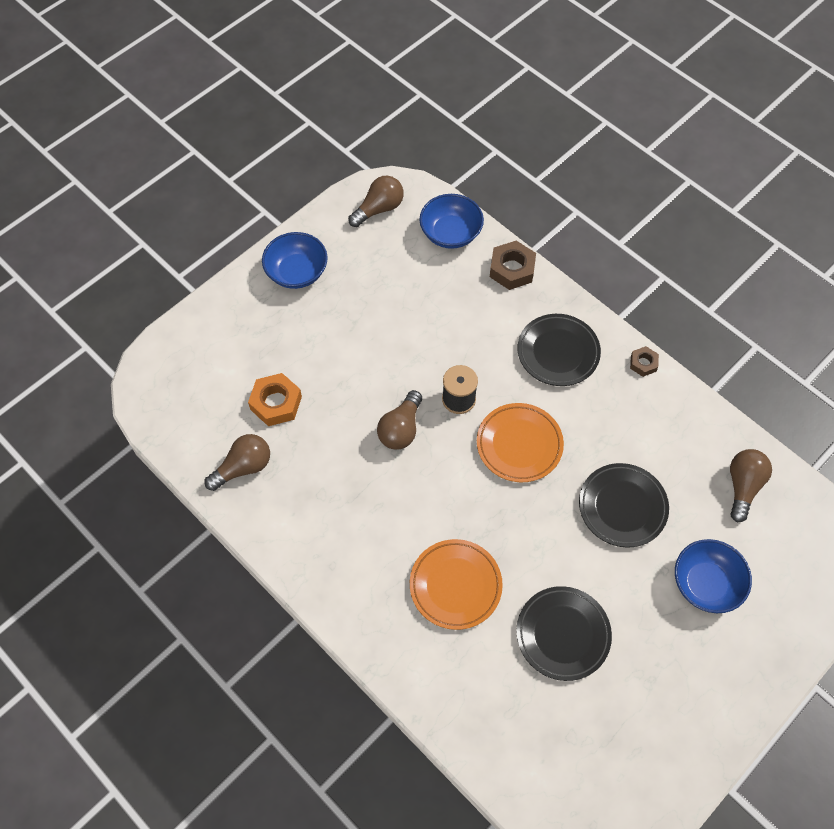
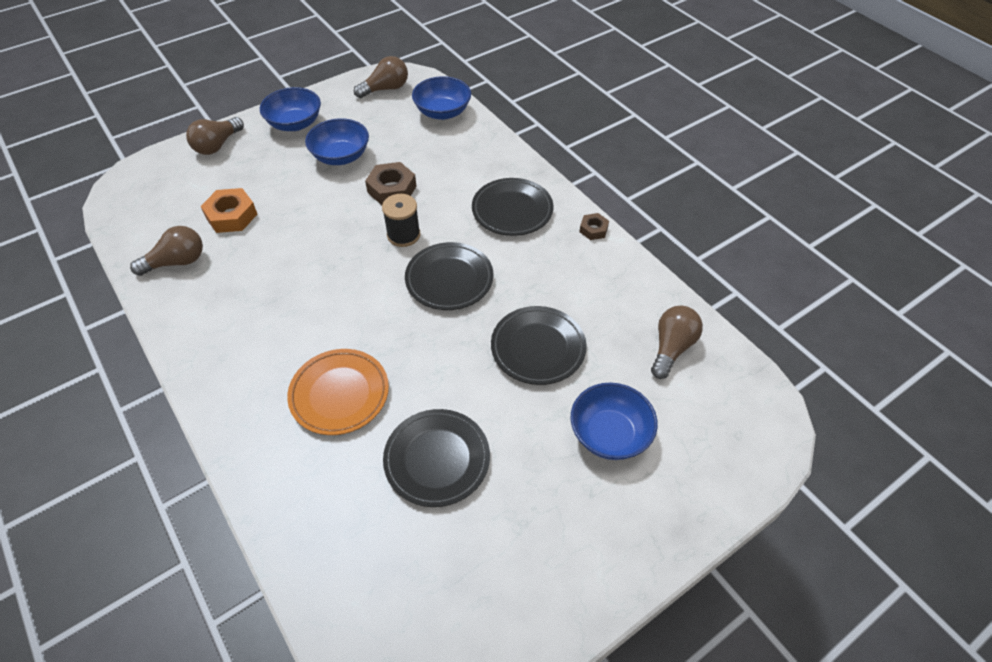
camera: 10 degrees right, 10 degrees down
brown light bulb [377,390,422,450] -> brown light bulb moved to [186,117,244,155]
orange plate [477,403,564,482] -> black plate [405,242,494,310]
brown nut [490,241,536,290] -> brown nut moved to [365,162,416,205]
none -> blue bowl [305,118,369,165]

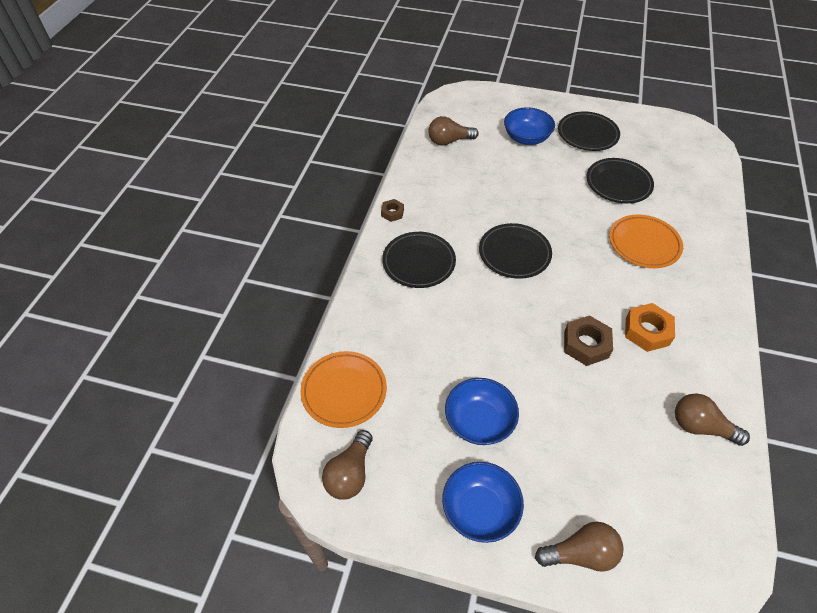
camera: 130 degrees left, 0 degrees up
orange nut [201,188,257,233] -> orange nut moved to [625,303,675,352]
brown light bulb [354,56,408,98] -> brown light bulb turned 90 degrees counterclockwise [322,430,373,500]
brown nut [365,162,416,205] -> brown nut moved to [564,315,613,366]
black spool [382,194,420,247] -> none
blue bowl [412,76,471,120] -> orange plate [301,351,387,428]
black plate [491,306,587,385] -> black plate moved to [558,111,620,151]

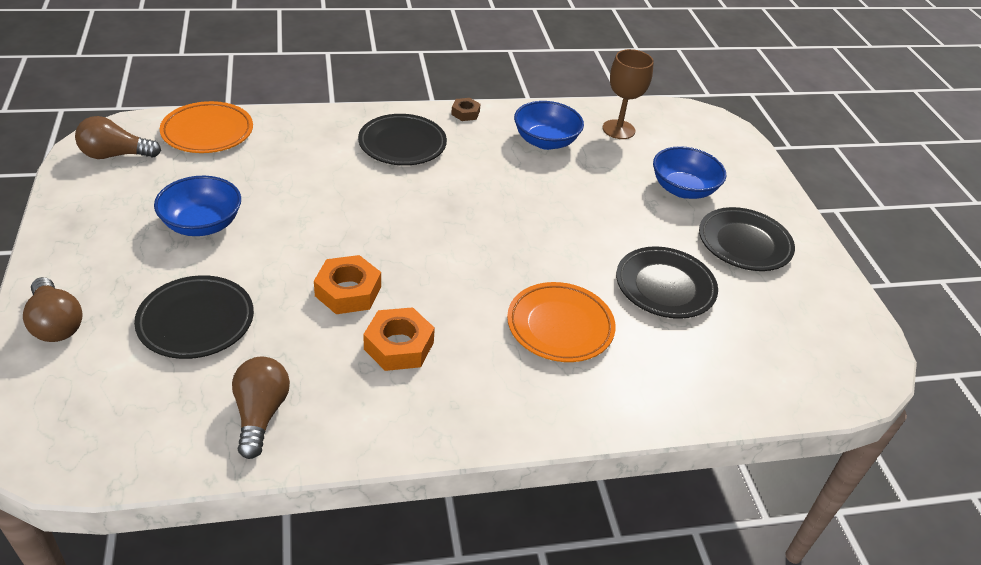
camera: 60 degrees right, 10 degrees down
brown light bulb [428,116,479,146] -> brown goblet [602,49,654,139]
blue bowl [442,462,524,543] -> blue bowl moved to [514,101,584,150]
black plate [479,223,552,279] -> black plate moved to [134,275,254,359]
brown nut [564,315,613,366] -> orange nut [314,255,381,314]

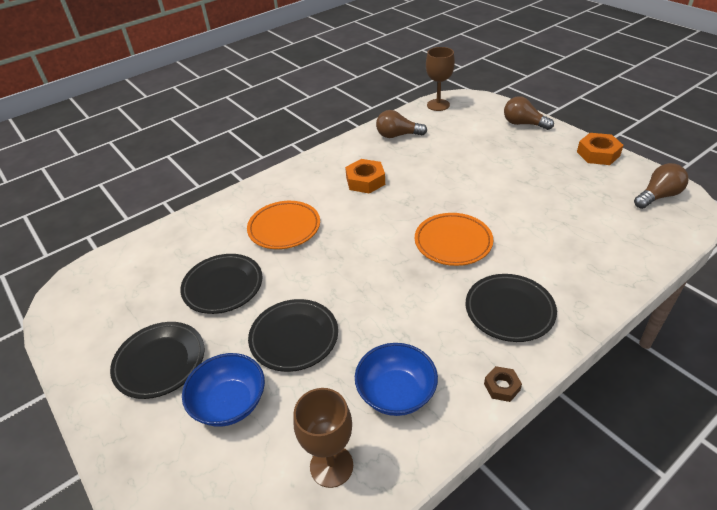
camera: 160 degrees right, 0 degrees up
black plate [134,275,254,359] -> black plate moved to [248,299,338,372]
blue bowl [154,176,241,236] -> none
orange plate [160,101,253,153] -> orange plate moved to [415,213,493,266]
brown light bulb [232,357,290,459] -> brown light bulb turned 120 degrees clockwise [376,110,427,138]
orange nut [314,255,381,314] -> orange nut moved to [577,133,624,165]
none -> brown goblet [426,47,455,111]

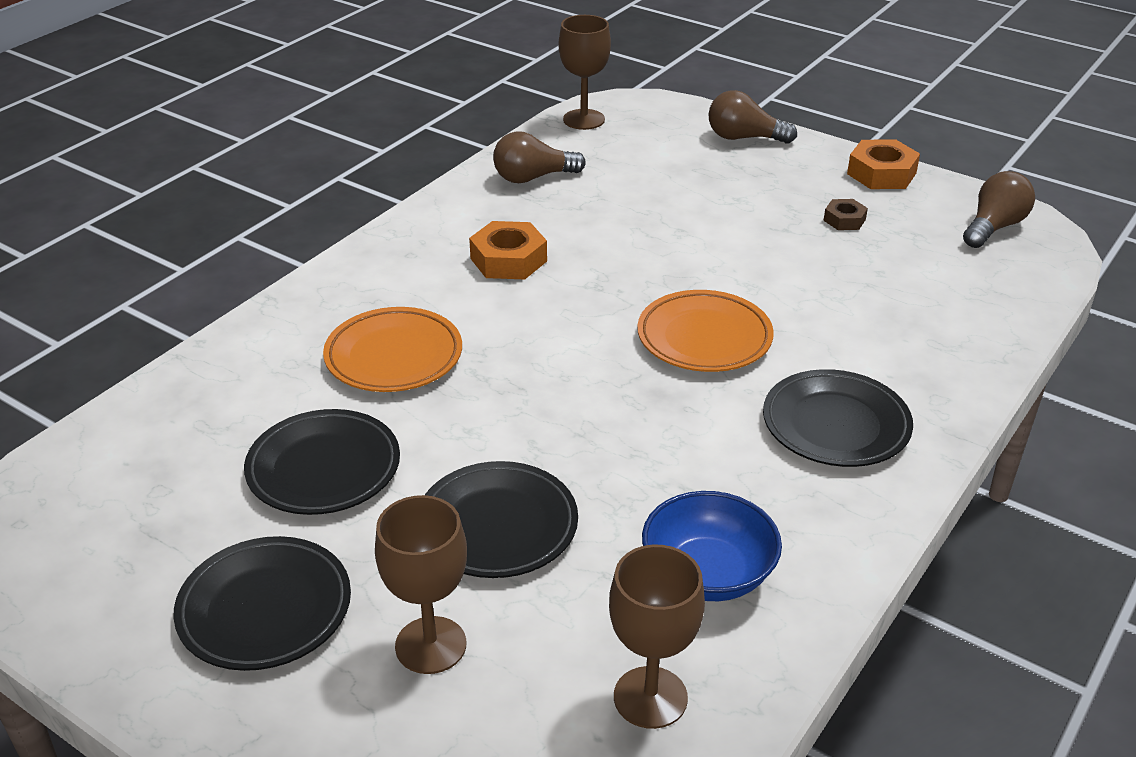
camera: 20 degrees left, 5 degrees down
blue bowl [182,353,265,427] -> brown goblet [375,495,467,674]
brown nut [484,366,522,402] -> brown nut moved to [824,199,868,230]

